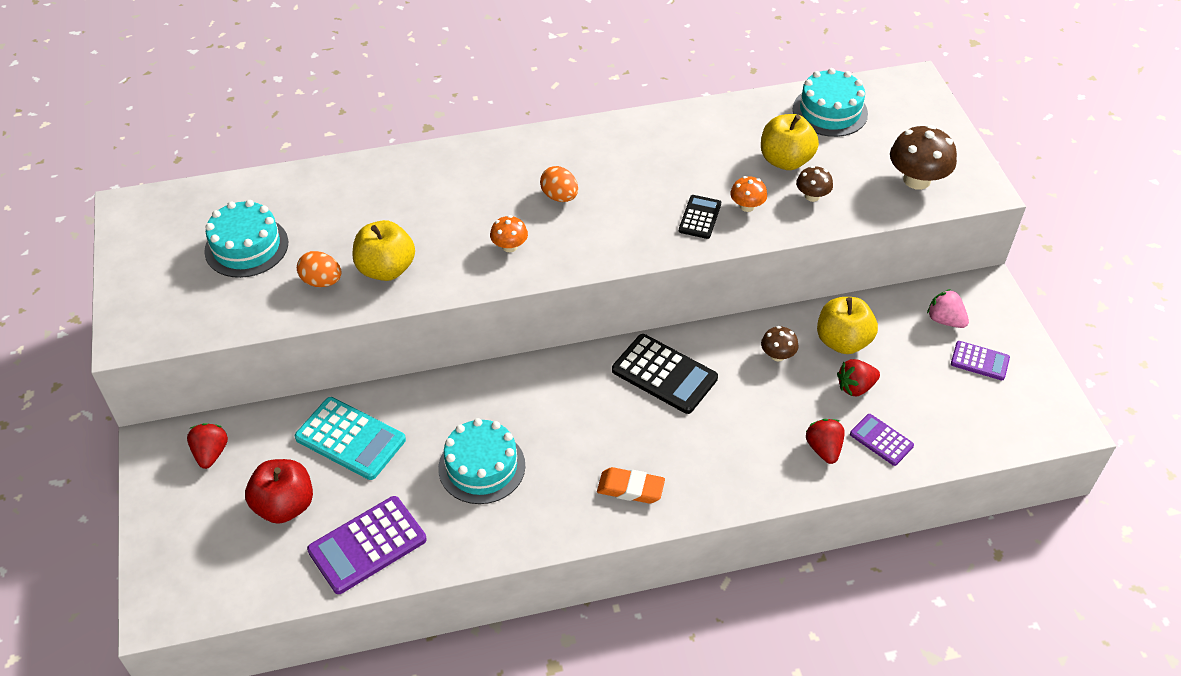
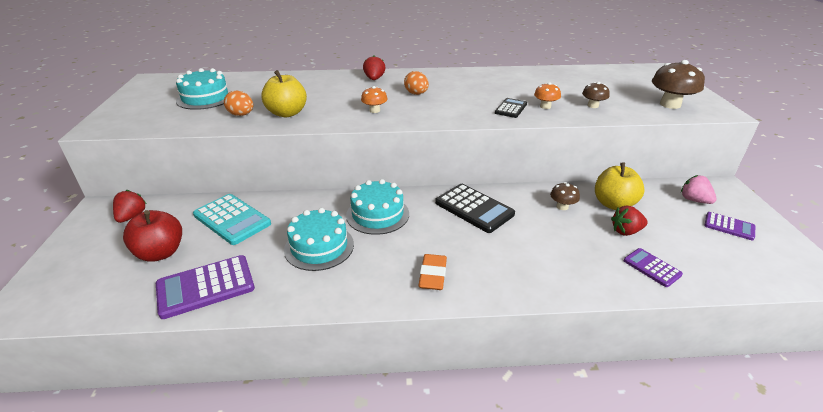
camera: 10 degrees right, 15 degrees down
orange eraser [597,467,665,504] -> orange eraser turned 75 degrees clockwise [418,254,447,290]
yellow apple [761,114,819,170] -> none
turquoise cake [793,68,868,137] -> turquoise cake moved to [346,179,409,235]
red strawberry [806,419,845,464] -> red strawberry moved to [363,55,385,80]

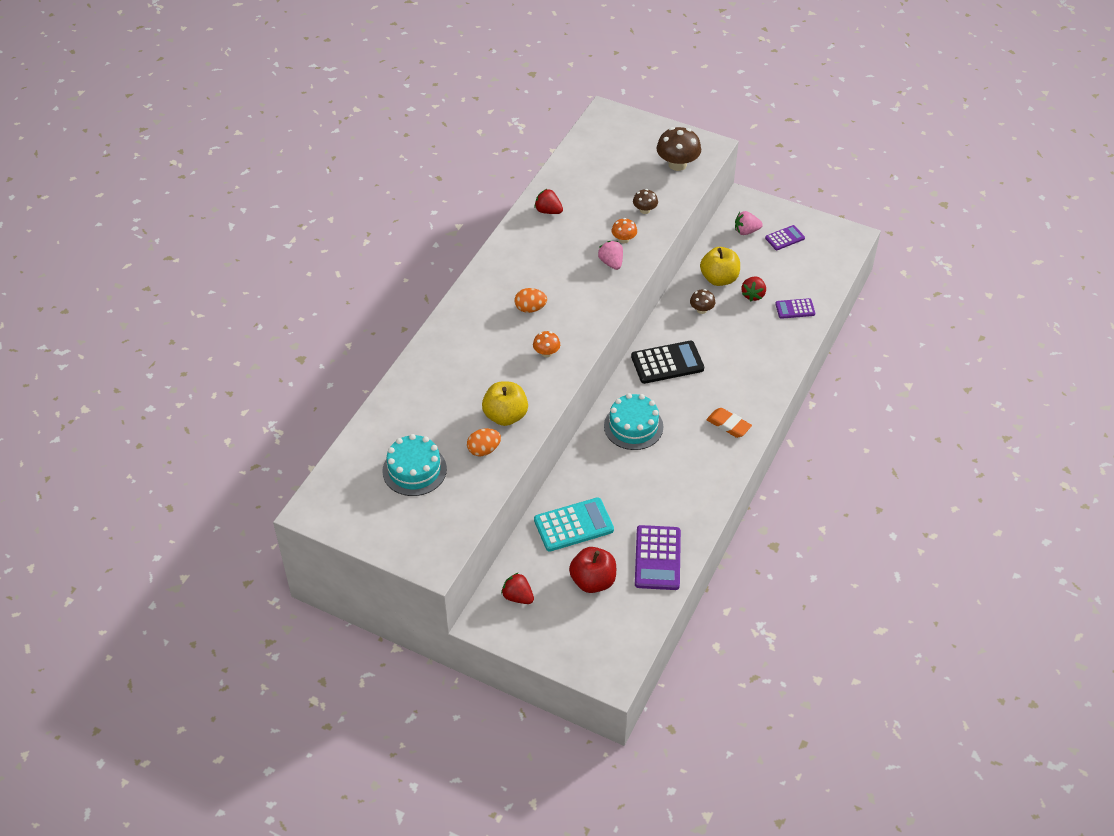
camera: 60 degrees left, 15 degrees up
turquoise cake [284,208,354,271] -> none
red strawberry [363,55,385,80] -> red strawberry moved to [534,189,563,214]
black calculator [495,98,527,118] -> pink strawberry [598,241,623,270]

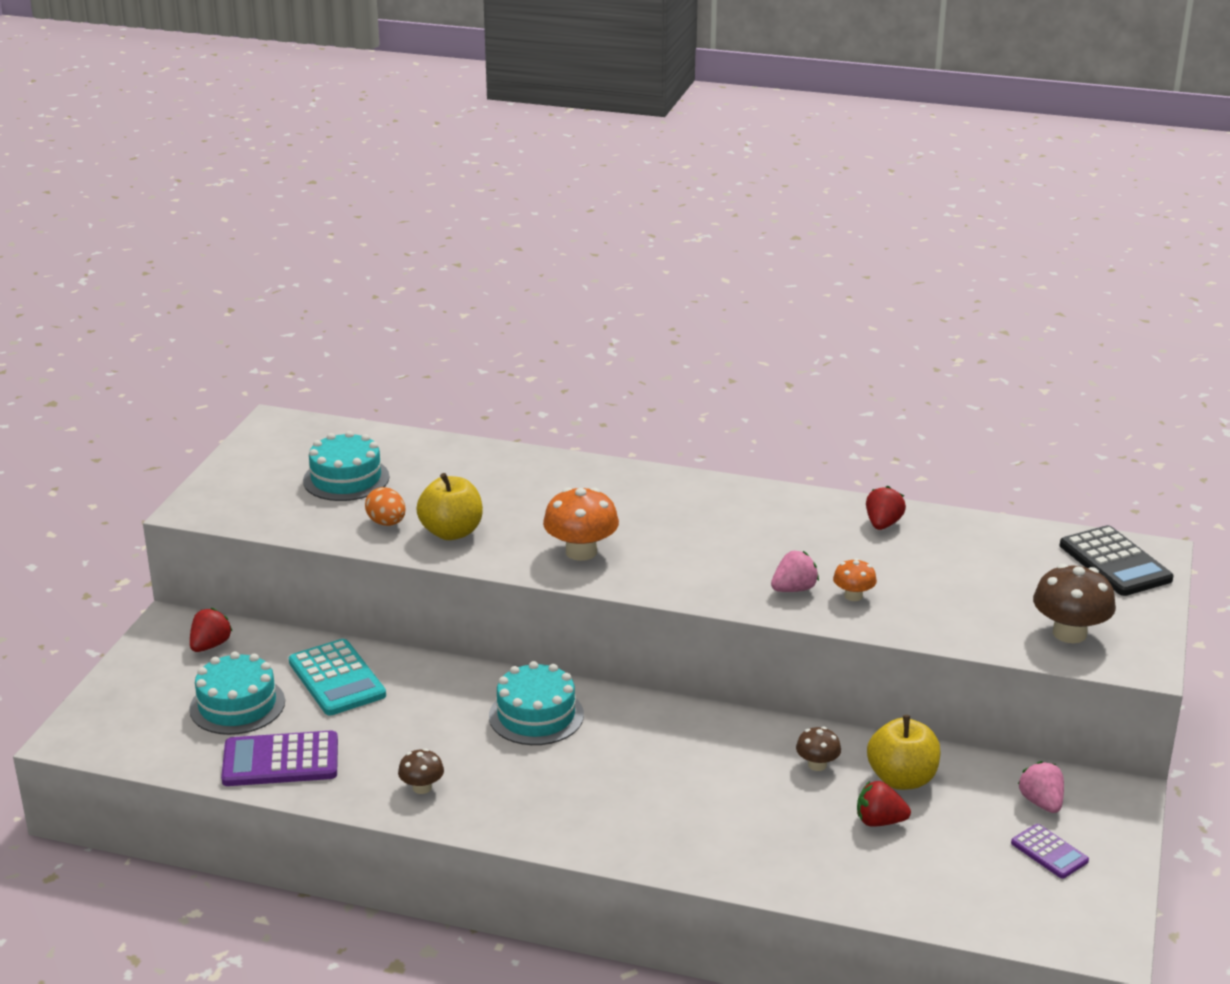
camera: 80 degrees right, 20 degrees down
orange egg [515,288,547,313] -> none
orange mushroom [533,331,560,357] -> orange mushroom [543,487,619,561], size x1.81
red apple [569,547,616,593] -> turquoise cake [189,652,285,735]
black calculator [631,341,704,384] -> black calculator moved to [1060,525,1174,596]
brown mushroom [633,189,658,214] -> brown mushroom moved to [398,748,444,794]
orange eraser [706,408,752,438] -> none
purple calculator [775,298,815,319] -> none

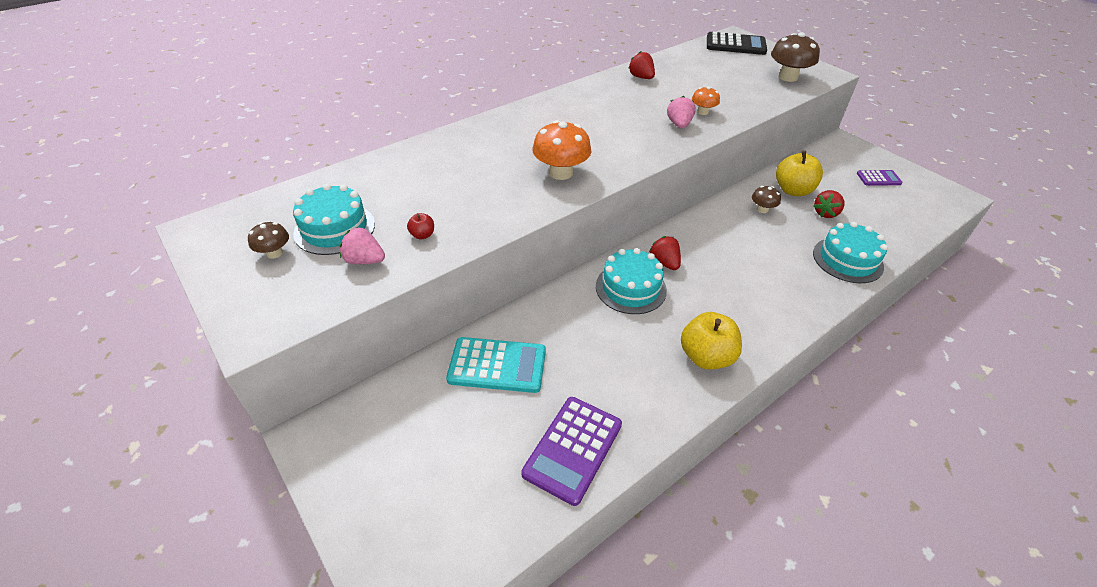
camera: 55 degrees left, 15 degrees up
turquoise cake [189,652,285,735] -> turquoise cake moved to [813,222,888,283]
red strawberry [190,608,232,652] -> red strawberry moved to [649,236,681,270]
orange egg [365,487,405,526] -> red apple [407,213,434,239]
brown mushroom [398,748,444,794] -> brown mushroom moved to [248,222,289,259]
yellow apple [416,473,483,540] -> yellow apple moved to [681,312,742,369]
pink strawberry [1018,761,1064,813] -> pink strawberry moved to [340,227,385,264]

